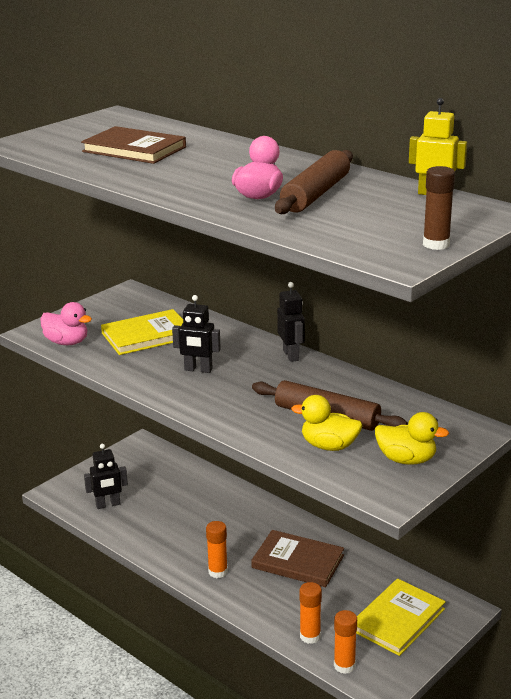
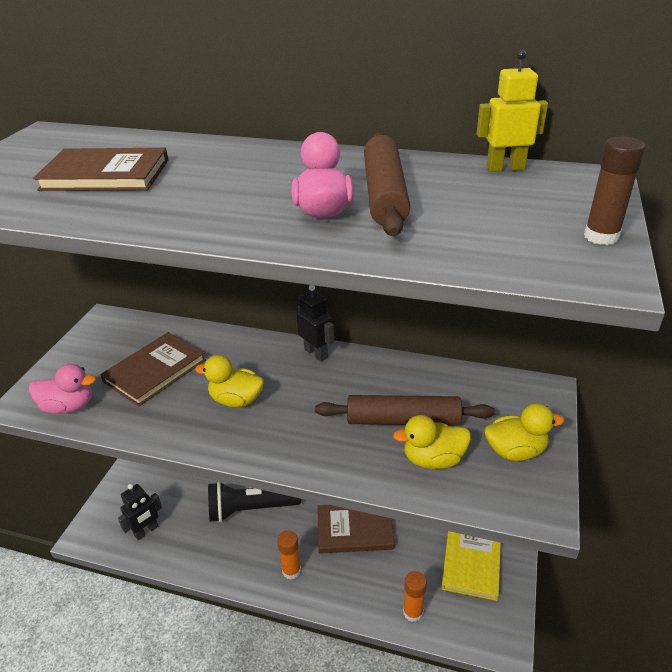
camera: 25 degrees left, 10 degrees up
yellow book [101,309,183,355] -> brown book [100,332,206,406]
black robot [172,295,221,373] -> yellow duck [195,355,264,407]
orange glue stick [334,610,357,674] -> none
none -> black flashlight [208,481,301,522]

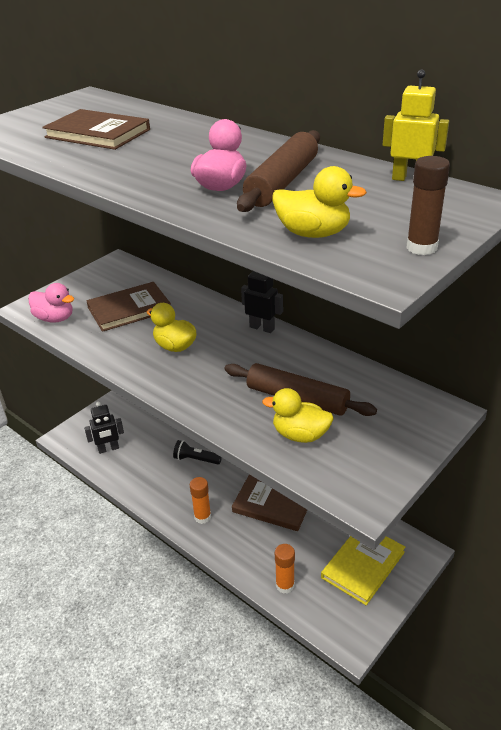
camera: 25 degrees right, 0 degrees up
black flashlight [208,481,301,522] -> black flashlight [173,440,222,464], size x0.57
black robot [296,285,334,361] -> black robot turned 45 degrees counterclockwise [241,271,283,333]
yellow duck [485,403,564,461] -> yellow duck moved to [272,166,367,238]

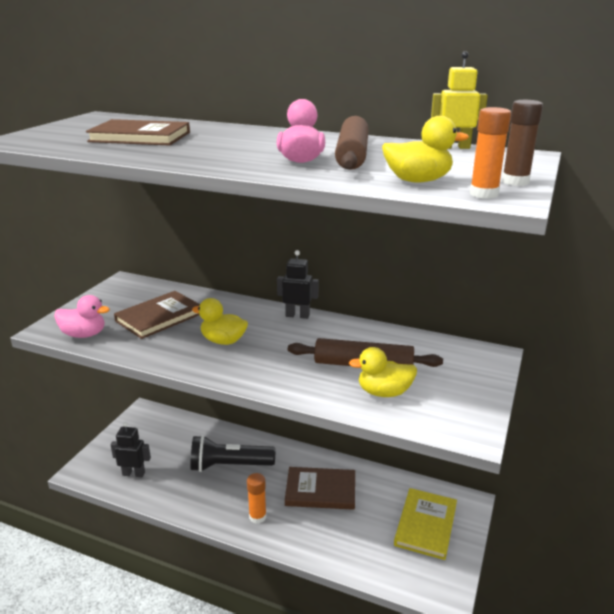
camera: 20 degrees left, 10 degrees down
black robot [84,402,124,454] -> black robot turned 135 degrees counterclockwise [111,422,151,477]
black flashlight [173,440,222,464] -> black flashlight [190,435,275,472], size x1.76
orange glue stick [275,544,295,594] -> orange glue stick moved to [470,107,511,199]

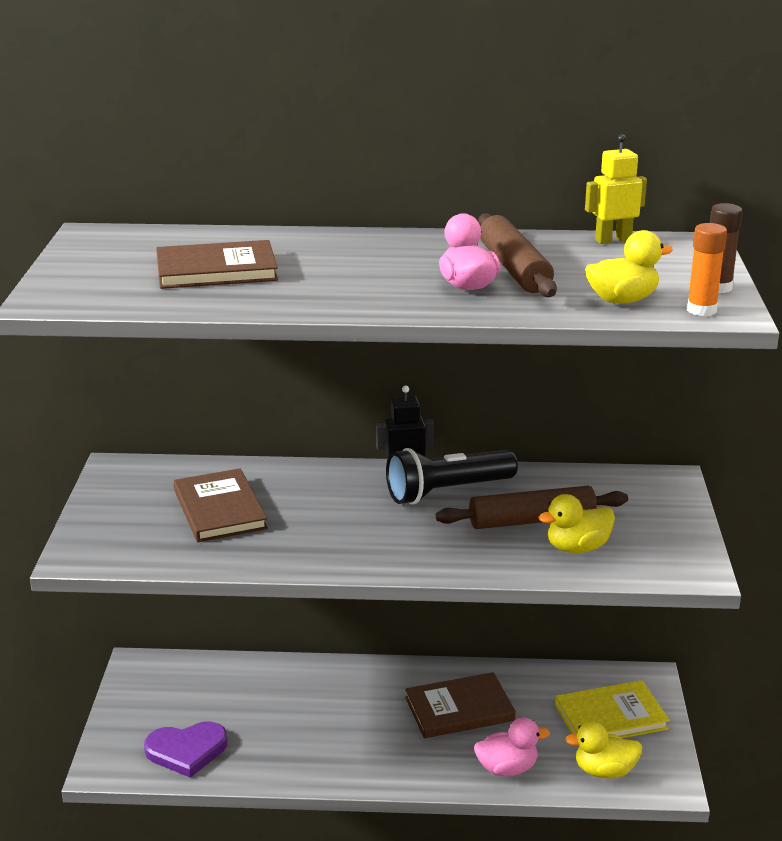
camera: 20 degrees left, 0 degrees up
pink duck [54,295,110,338] -> pink duck moved to [474,717,550,777]
black robot [111,422,151,477] -> purple heart [144,721,228,778]
brown book [114,291,200,339] -> brown book turned 45 degrees counterclockwise [174,468,268,542]
black flashlight [190,435,275,472] -> black flashlight moved to [386,448,518,505]
yellow duck [192,298,248,345] -> yellow duck moved to [565,721,642,779]
orange glue stick [247,473,266,524] -> none
yellow book [394,488,457,560] -> yellow book turned 75 degrees clockwise [555,680,670,746]

